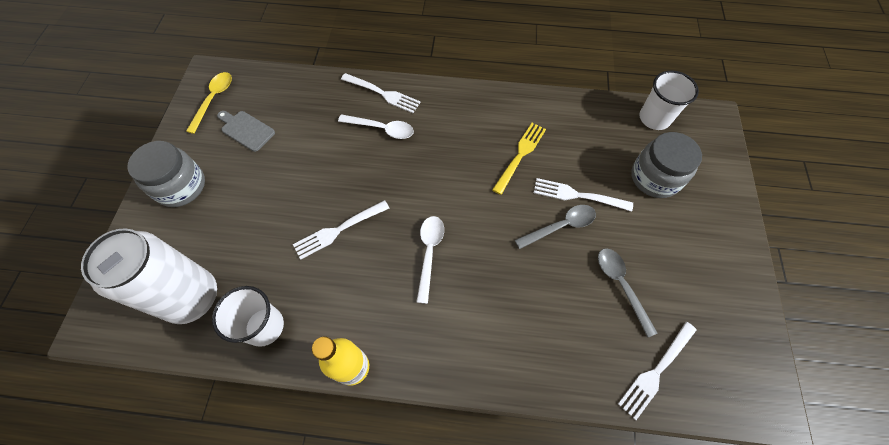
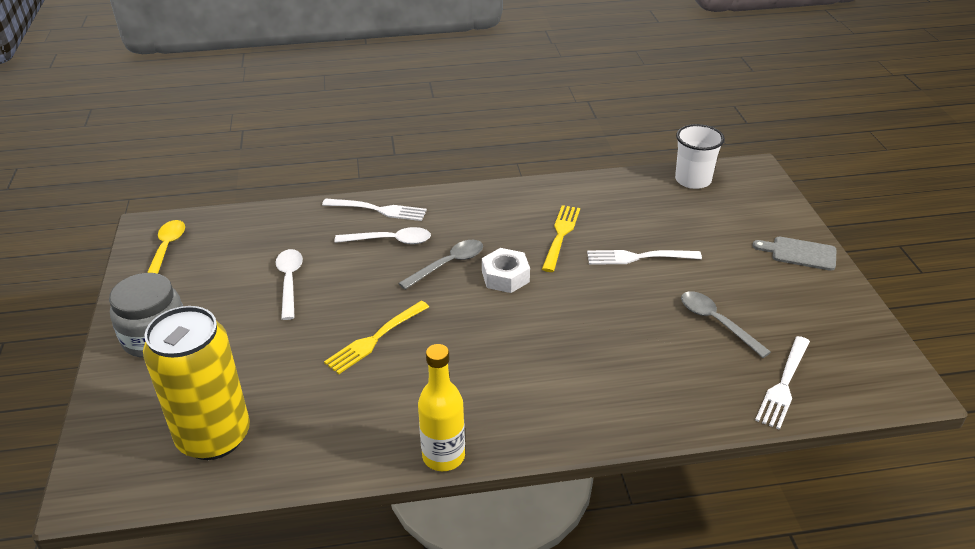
camera: 15 degrees left, 25 degrees down
white can [81,228,217,324] -> yellow can [143,306,250,460]
white cup [212,286,284,347] -> none
grey cutting board [217,111,275,152] -> grey cutting board moved to [752,237,836,271]
white fork [293,200,389,260] -> yellow fork [324,301,429,374]
white spoon [416,216,444,304] -> white spoon moved to [276,249,303,320]
grey spoon [515,205,596,249] -> grey spoon moved to [398,240,483,289]
grey jar [631,132,702,198] -> none
none -> white nut [482,248,530,293]

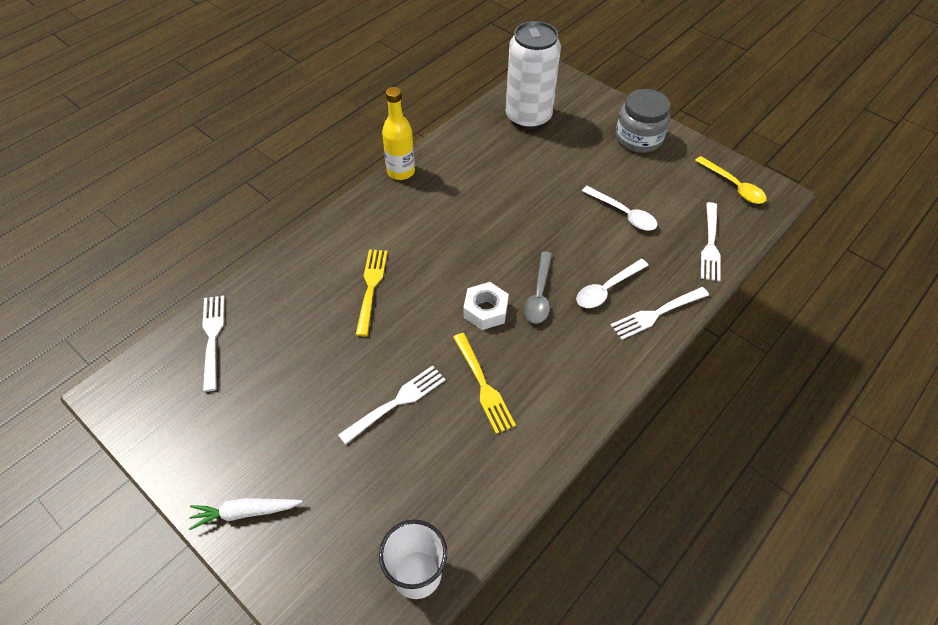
camera: 140 degrees right, 15 degrees up
yellow can [143,306,250,460] -> white can [506,21,561,130]
yellow fork [324,301,429,374] -> yellow fork moved to [356,249,387,336]
grey spoon [681,291,771,358] -> none
grey cutting board [752,237,836,271] -> white carrot [189,498,302,530]
none -> white fork [701,202,721,282]

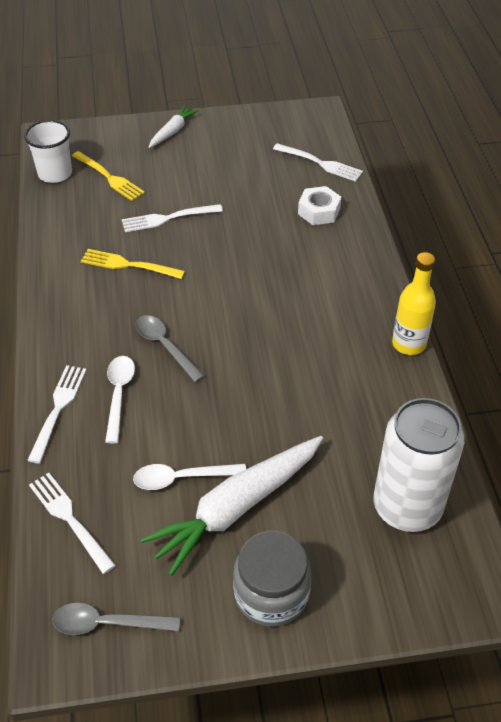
camera: 130 degrees right, 5 degrees down
white fork [338,365,446,445] -> white fork turned 75 degrees clockwise [122,204,223,232]
yellow fork [356,249,387,336] -> yellow fork moved to [72,151,145,201]
white nut [463,282,509,330] -> white nut moved to [298,186,341,225]
yellow spoon [695,156,767,204] -> grey spoon [52,603,180,635]
none -> white carrot [140,436,323,576]

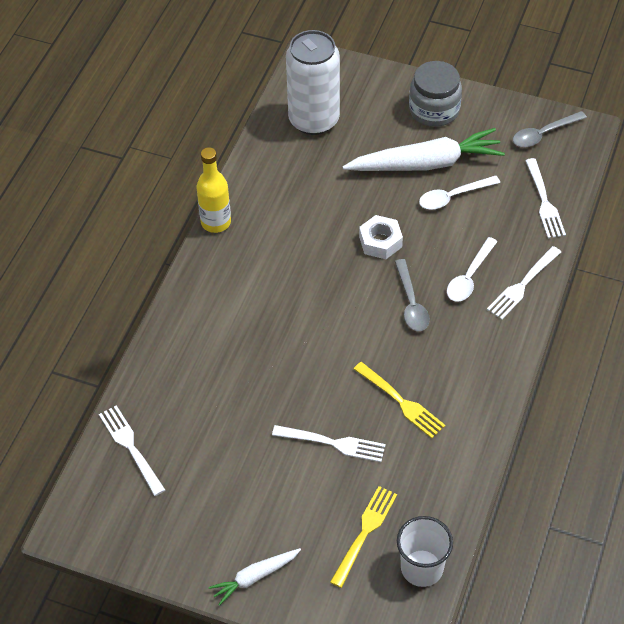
camera: 150 degrees left, 5 degrees up
grey spoon [52,603,180,635] -> grey spoon turned 120 degrees clockwise [513,111,587,147]
yellow fork [72,151,145,201] -> yellow fork turned 45 degrees clockwise [330,486,397,588]
white spoon [133,464,246,490] -> white spoon turned 135 degrees clockwise [419,175,500,210]
white nut [298,186,341,225] -> white nut moved to [359,215,403,259]

